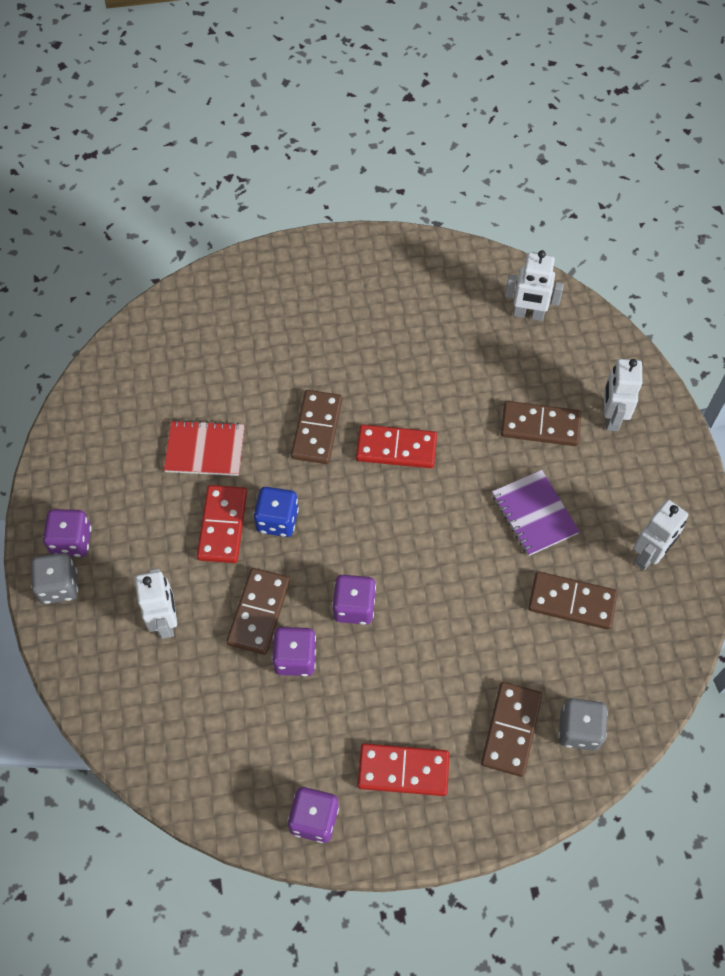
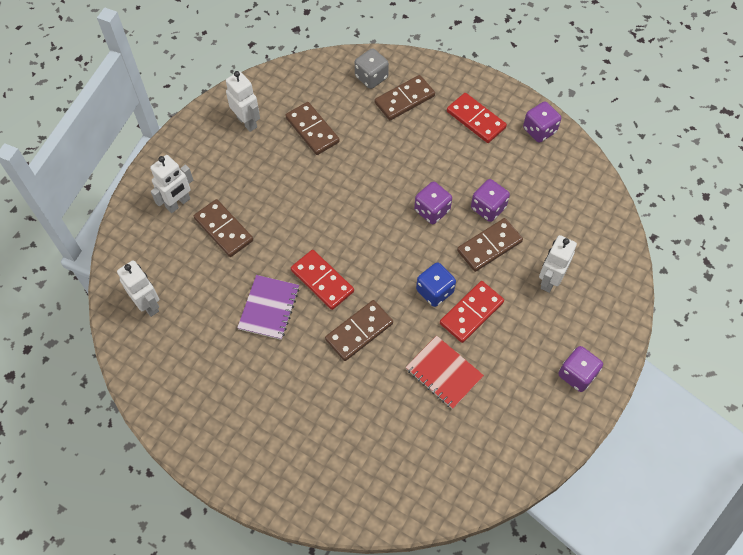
camera: 140 degrees left, 0 degrees up
grey dice [31,553,78,604] -> none
purple notebook [492,470,580,556] -> purple notebook moved to [237,275,300,340]
white robot [634,500,688,570] -> white robot turned 60 degrees clockwise [226,71,260,132]

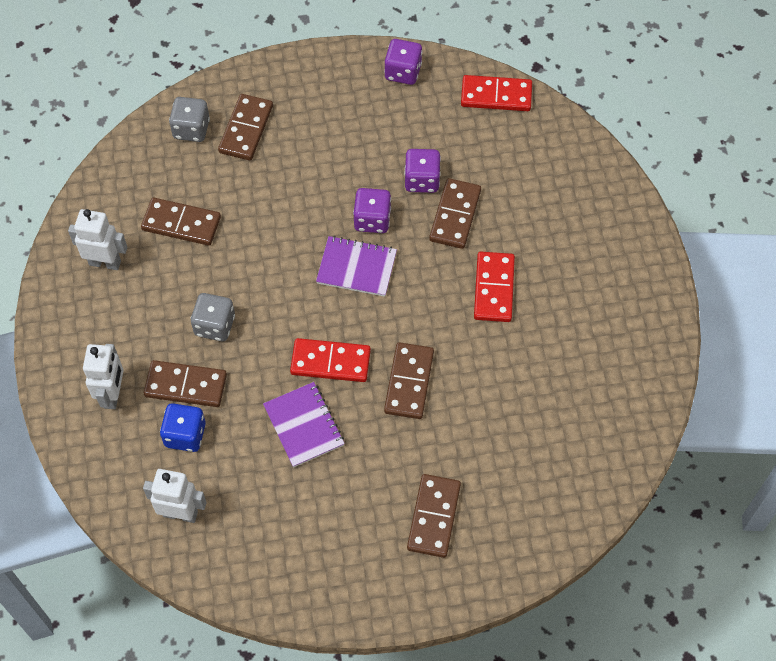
camera: 40 degrees left, 0 degrees up
red notebook [406,336,484,409] -> none
blue dice [416,262,456,307] -> blue dice moved to [160,403,206,452]
red domino [447,93,507,143] -> red domino moved to [461,75,532,111]
white robot [539,235,577,293] -> none
purple dice [559,346,603,392] -> none
none -> grey dice [191,293,235,342]
none -> purple notebook [316,236,397,297]
none -> brown domino [407,474,461,558]

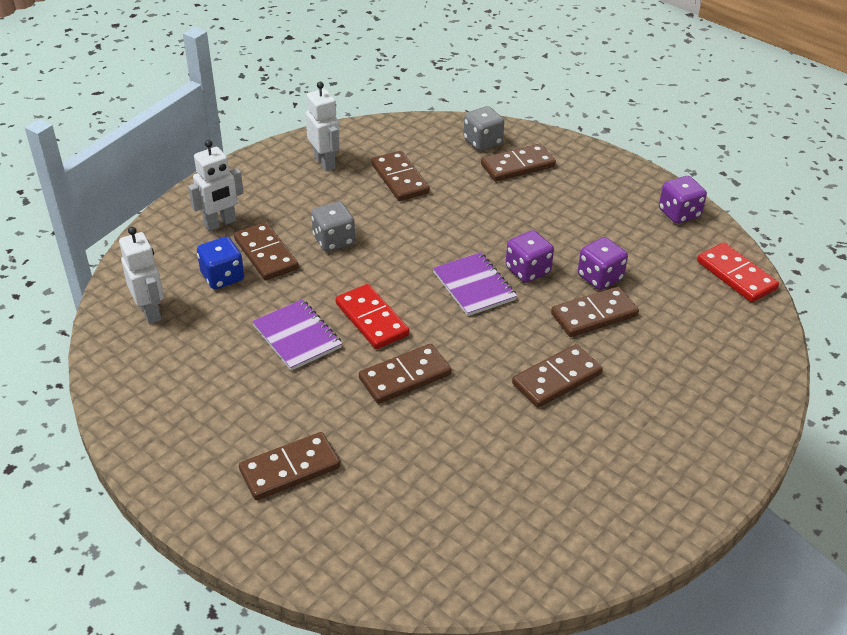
camera: 50 degrees right, 20 degrees down
purple notebook [263,382,345,468] -> purple notebook turned 60 degrees counterclockwise [252,299,342,371]
red domino [474,252,515,322] -> brown domino [512,344,603,408]

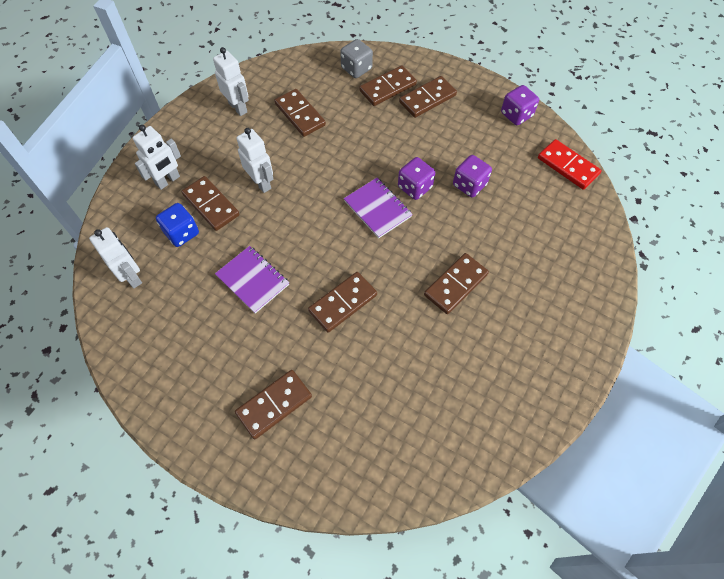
camera: 10 degrees left, 20 degrees up
grey dice [311,202,355,252] -> white robot [236,128,273,193]
red domino [335,284,409,349] -> none
brown domino [551,287,639,337] -> brown domino moved to [399,76,457,118]

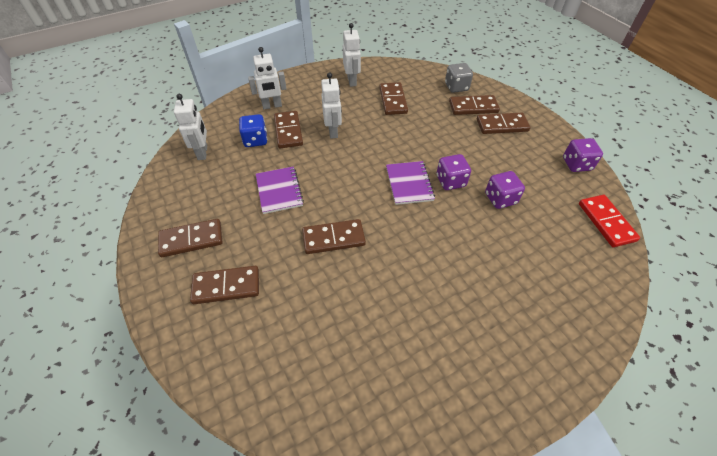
camera: 30 degrees right, 10 degrees down
brown domino [424,253,489,314] -> brown domino moved to [158,219,222,257]

